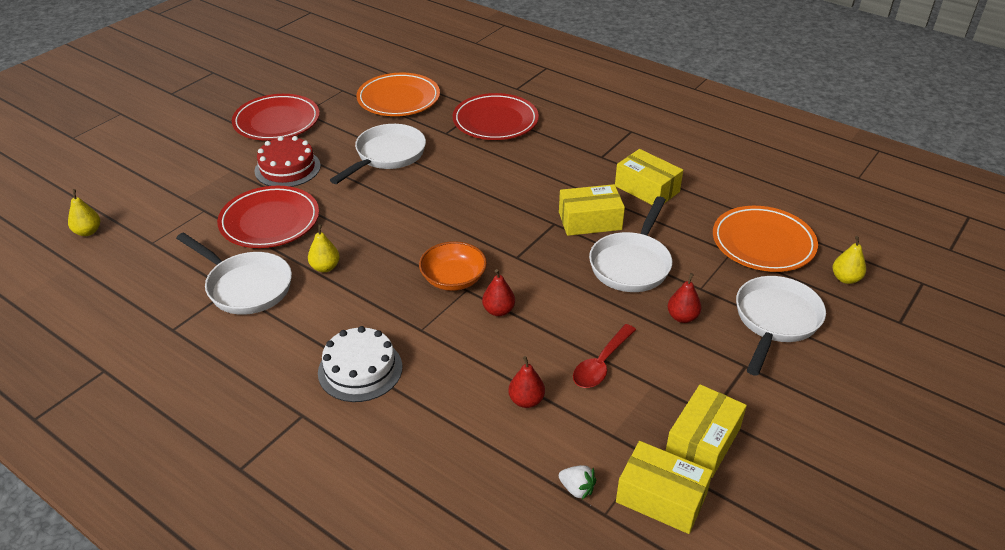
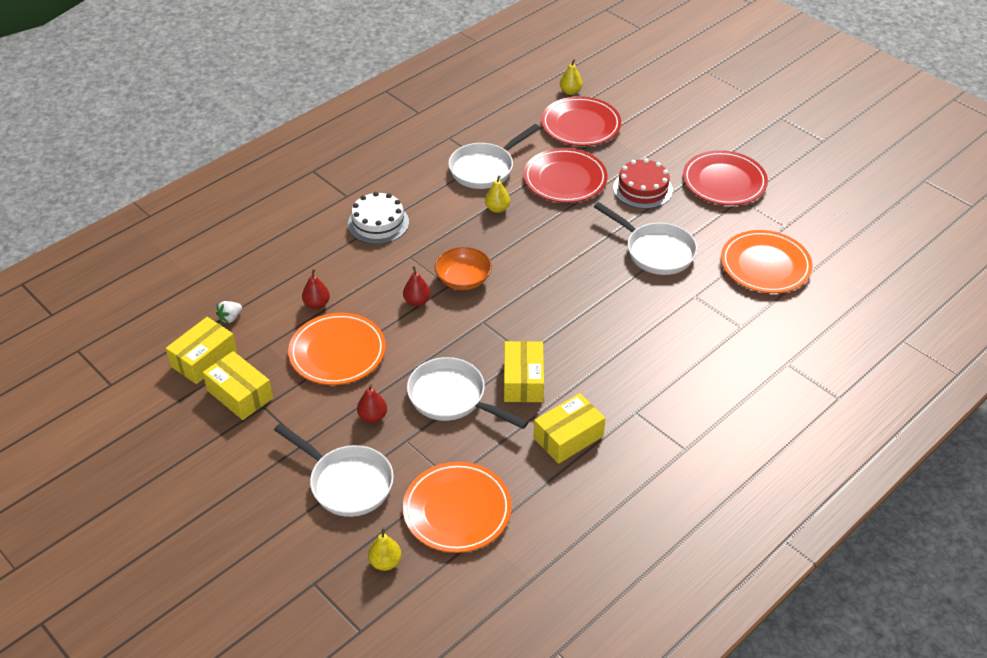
camera: 100 degrees right, 5 degrees up
red plate [453,93,539,140] -> red plate moved to [541,96,621,146]
red spoon [573,324,636,388] -> orange plate [288,313,386,385]

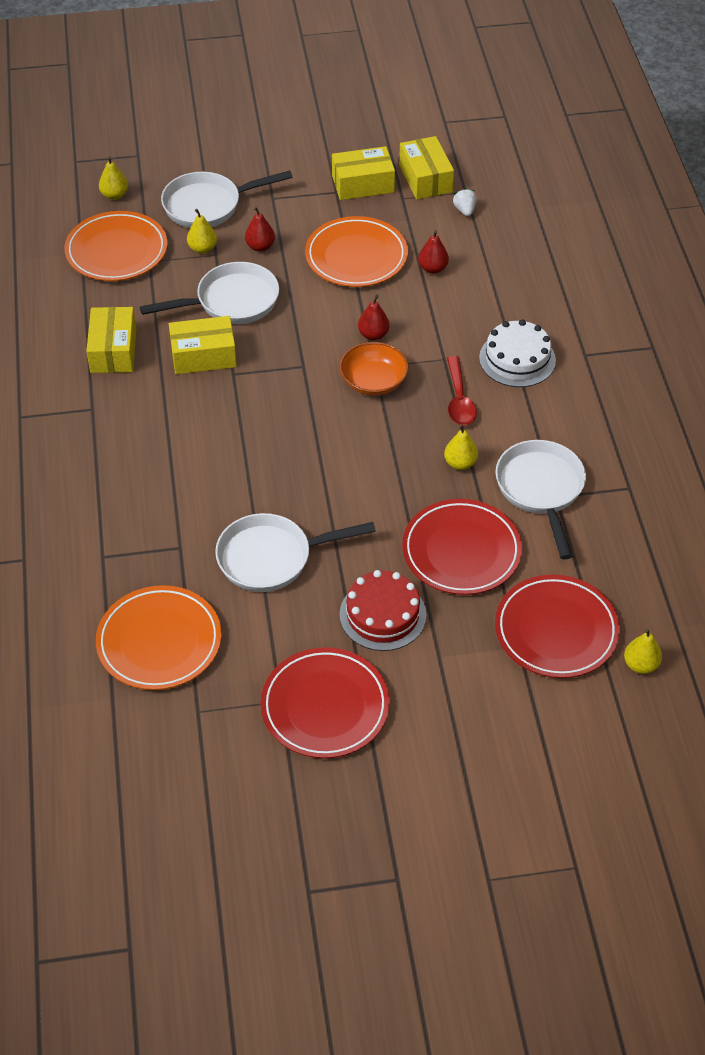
camera: 125 degrees right, 5 degrees up
yellow box [504,341,544,402] -> yellow box turned 45 degrees counterclockwise [169,316,237,374]
none -> yellow pear [187,209,217,254]
none -> red spoon [447,356,477,426]

